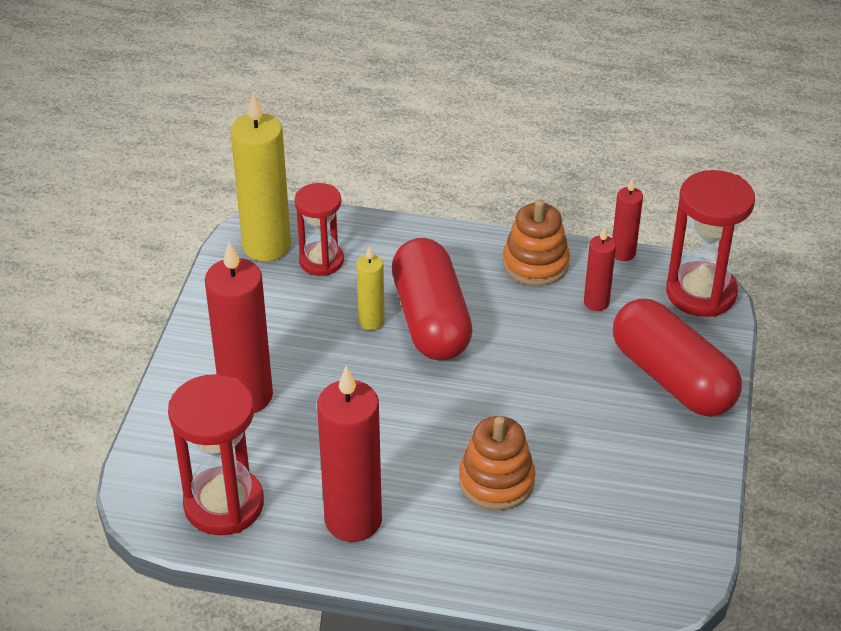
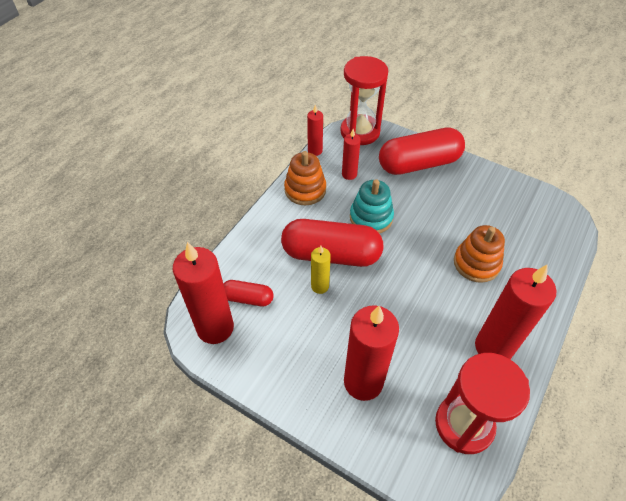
camera: 70 degrees left, 10 degrees up
yellow candle [230,93,291,262] -> red candle [173,242,234,344]
red hourglass [295,183,344,276] -> red capsule [223,280,274,306]
none -> turquoise stacking toy [350,179,394,233]

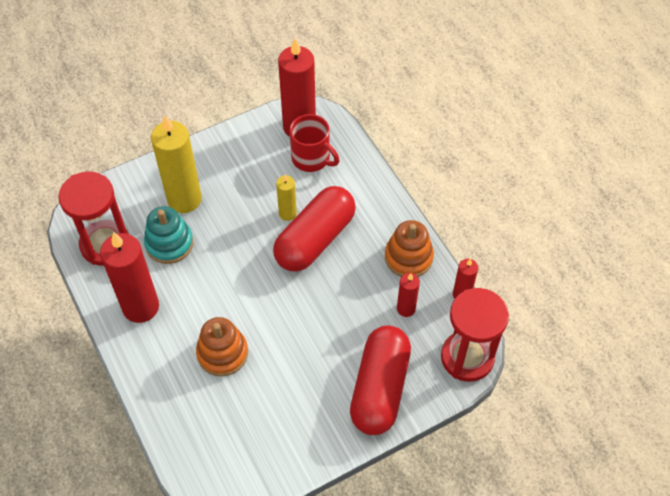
camera: 120 degrees right, 5 degrees up
red capsule [223,280,274,306] -> red mug [290,114,339,172]
red candle [344,305,399,401] -> yellow candle [151,116,202,213]
turquoise stacking toy [350,179,394,233] -> turquoise stacking toy moved to [144,206,193,264]

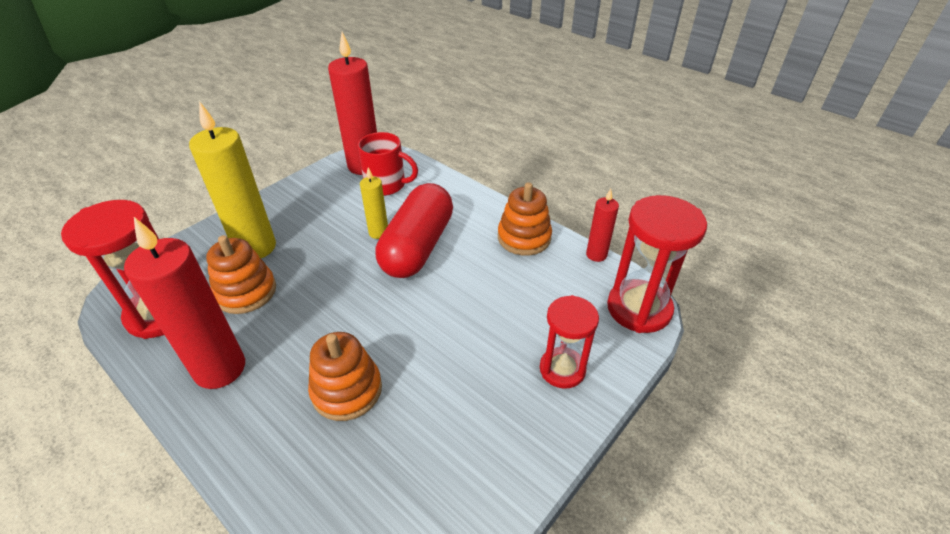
camera: 20 degrees left, 15 degrees down
turquoise stacking toy [144,206,193,264] -> orange stacking toy [206,235,276,314]
red capsule [350,326,411,435] -> red hourglass [540,295,599,389]
red candle [397,273,420,317] -> none

